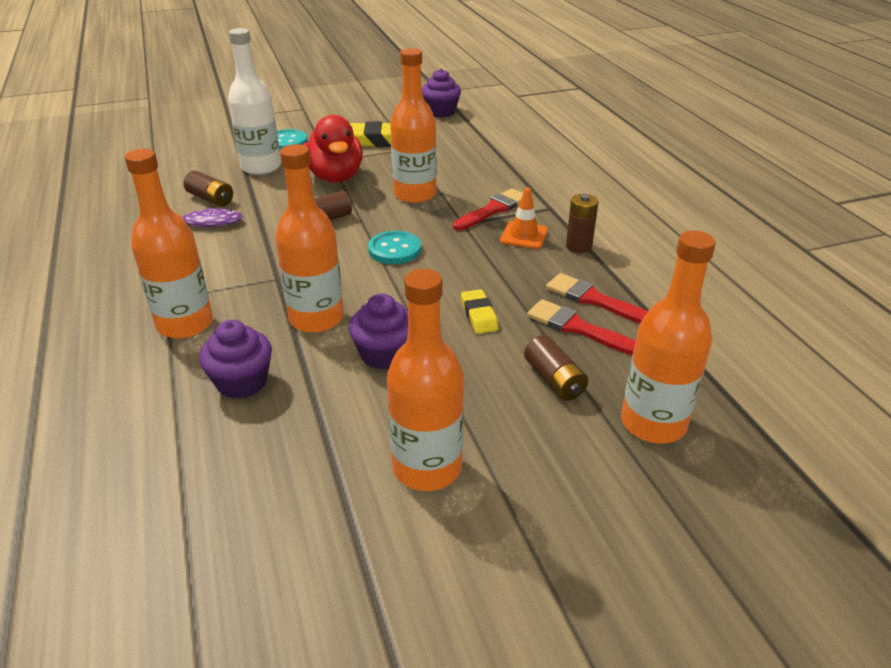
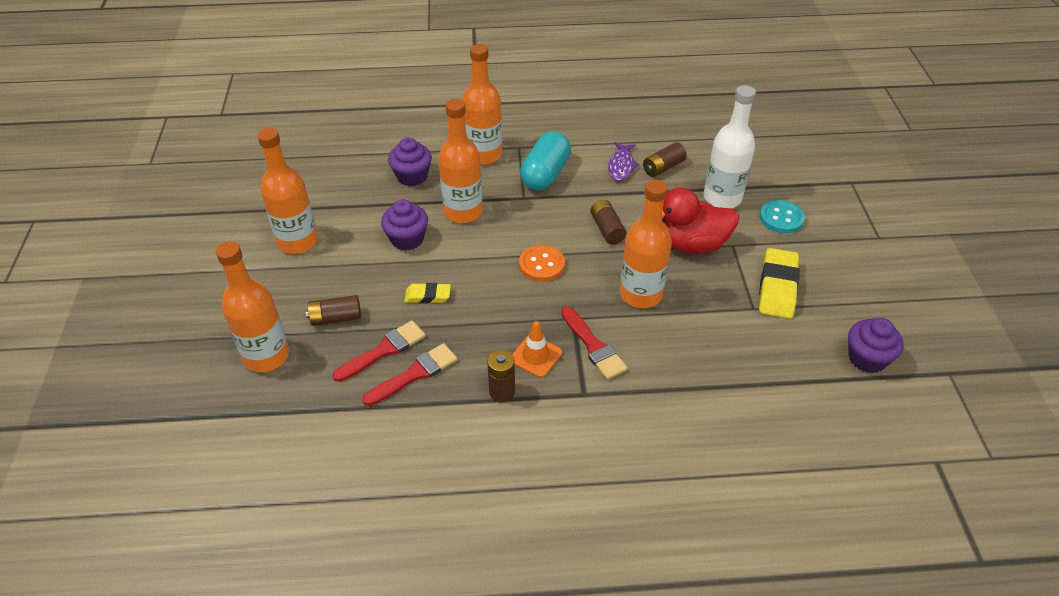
camera: 105 degrees right, 10 degrees up
turquoise button [368,231,421,264] -> orange button [519,245,565,282]
none -> turquoise capsule [520,131,571,190]

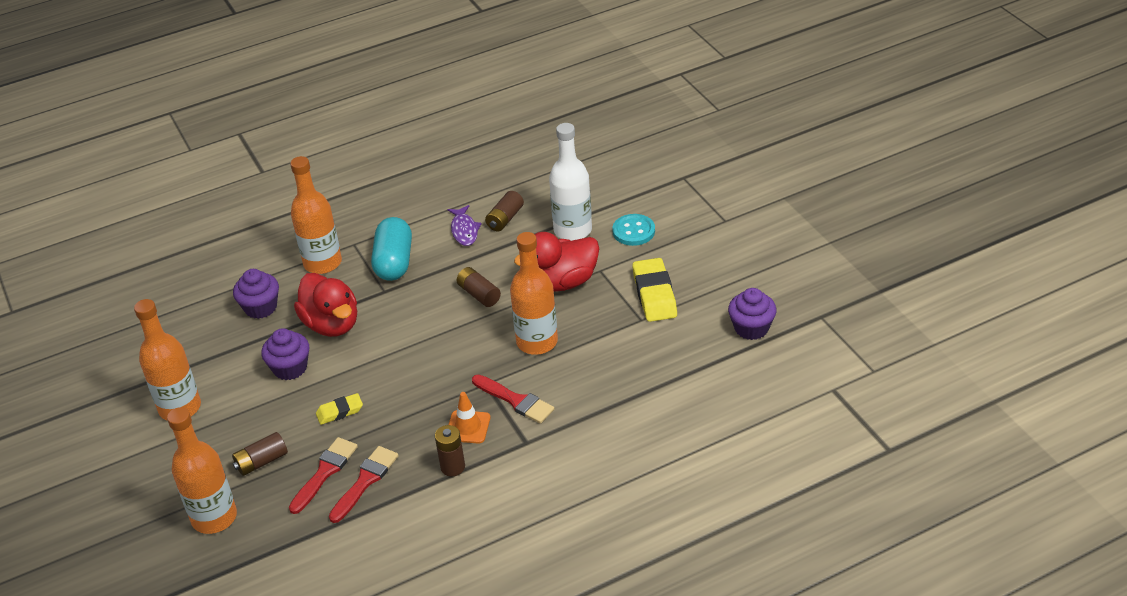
camera: 20 degrees left, 5 degrees down
orange bottle [438,99,483,223] -> red duck [294,273,357,337]
orange button [519,245,565,282] -> none

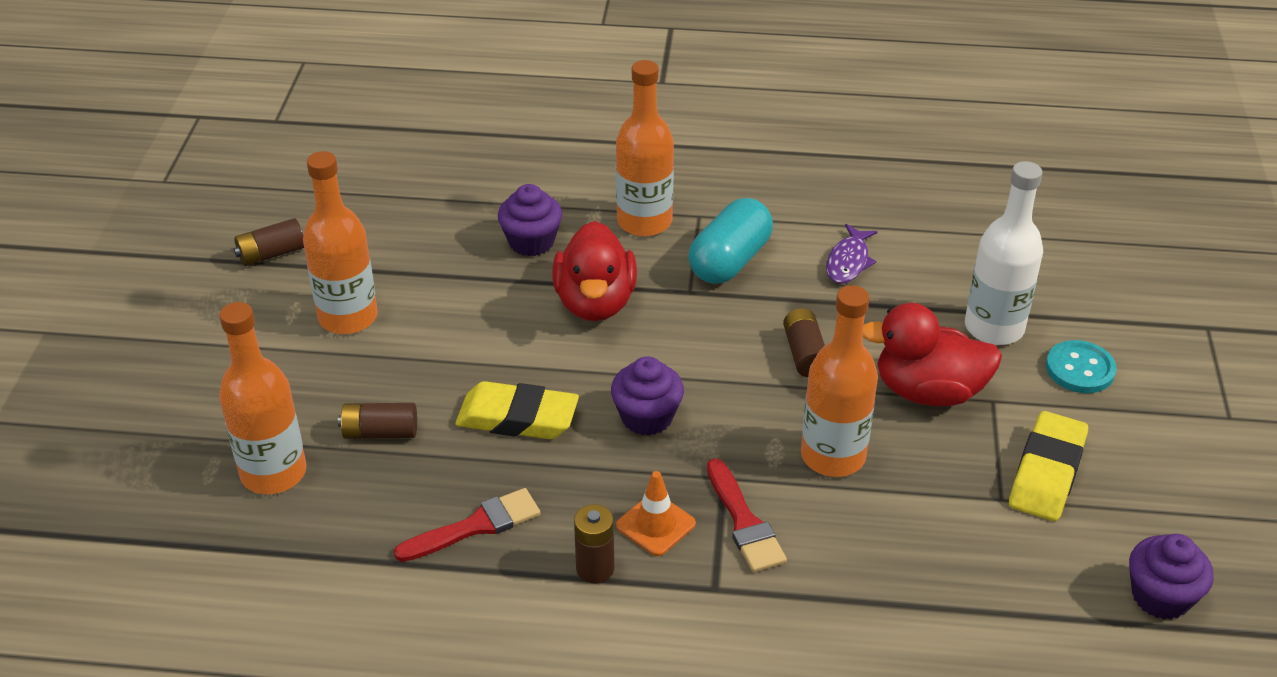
camera: 30 degrees right, 0 degrees up
purple cupcake [261,328,309,380] -> purple cupcake moved to [611,356,684,436]
red brush [289,437,358,514] -> none
yellow eraser [316,393,363,425] -> yellow eraser [455,381,579,439], size x1.75
brown battery [485,191,524,231] -> brown battery moved to [234,218,304,266]

